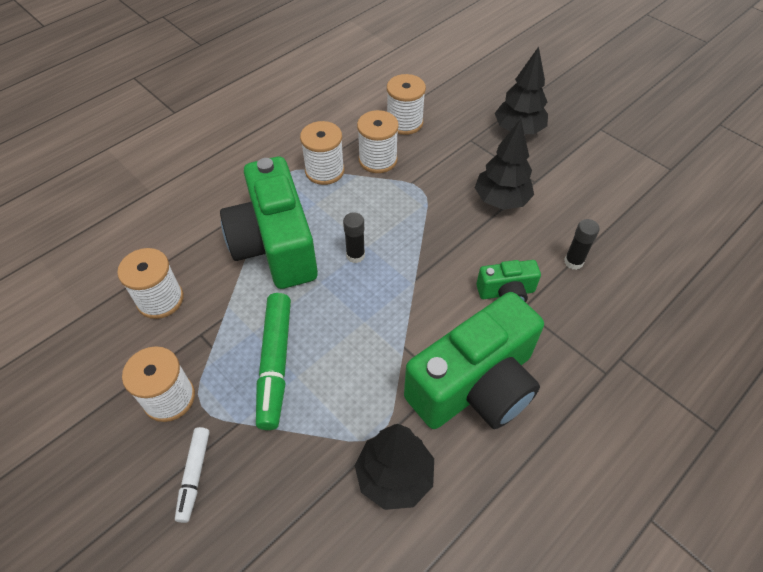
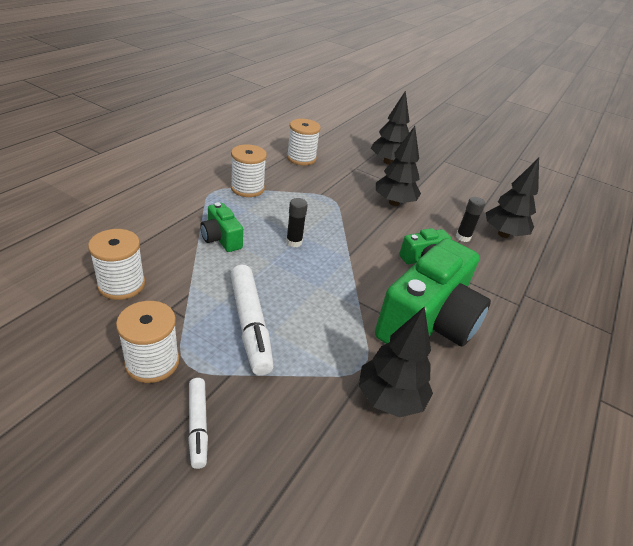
camera: 20 degrees left, 15 degrees down
green camera [220,157,318,289] -> green camera [200,202,243,252], size x0.47
green marker [256,293,291,430] -> white marker [230,265,274,376]
white spool [357,110,399,173] -> none
none -> black tree [486,158,539,238]

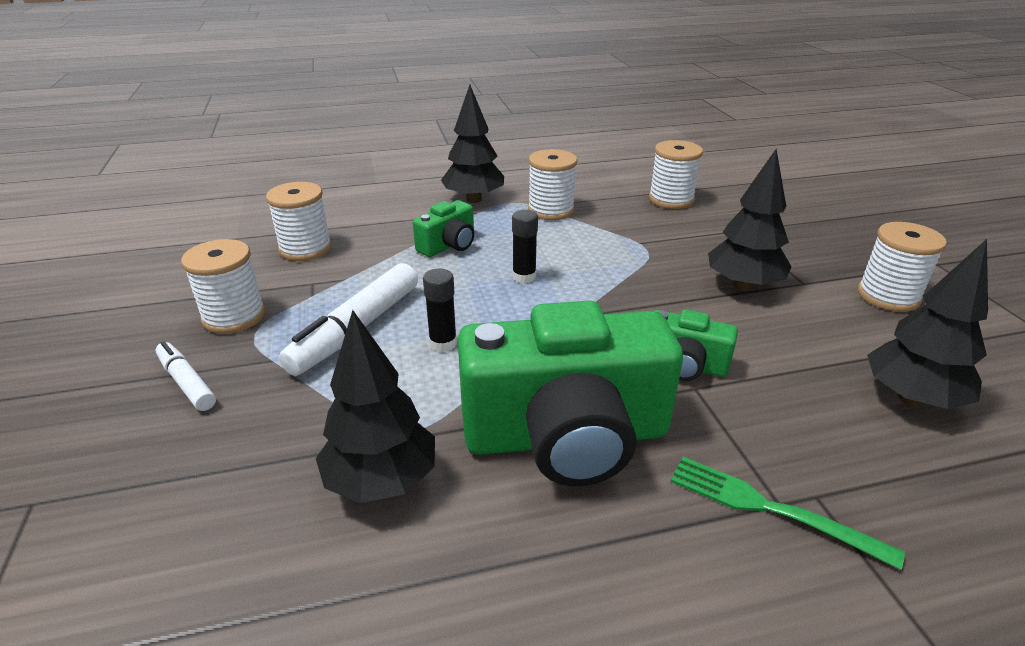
camera: 50 degrees right, 5 degrees down
white marker [188,378,208,469] -> white marker turned 105 degrees clockwise [156,341,216,411]
green camera [200,202,243,252] -> green camera turned 150 degrees counterclockwise [413,200,474,257]
black tree [371,90,410,165] -> black tree moved to [441,85,504,203]
black glue stick [456,197,485,242] -> black glue stick moved to [423,269,457,352]
none -> green fork [670,457,905,570]
none -> white spool [858,222,947,312]

